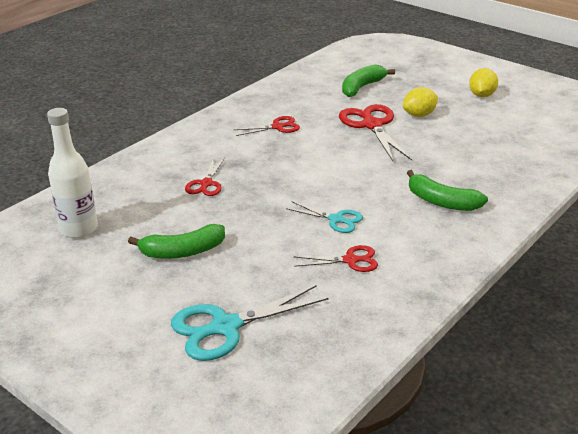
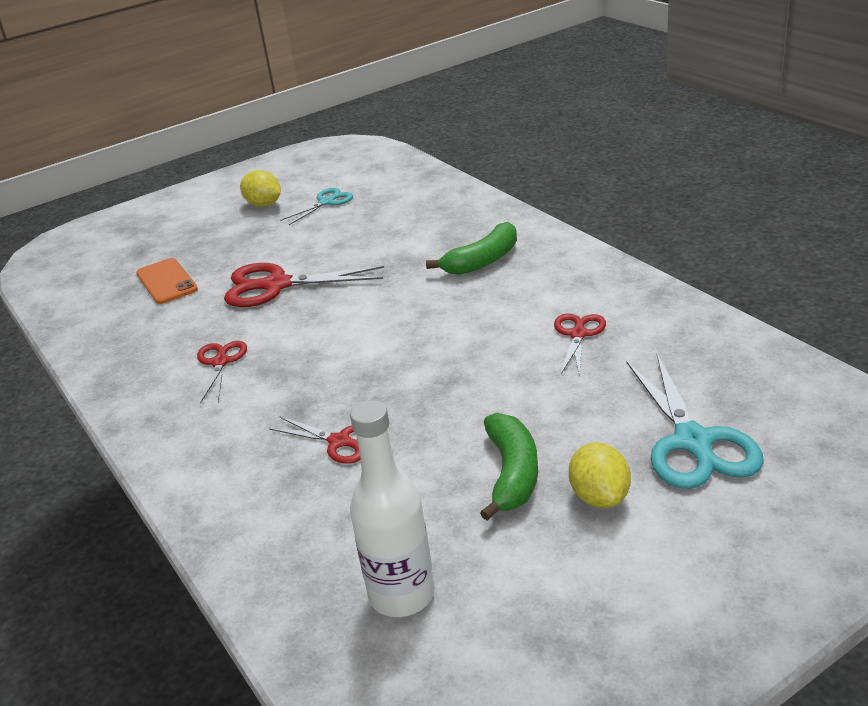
camera: 70 degrees left, 0 degrees up
turquoise scissors [286,201,363,233] -> turquoise scissors moved to [280,188,353,225]
green banana [342,65,395,97] -> orange phone [136,258,198,304]
yellow lemon [403,87,438,117] -> yellow lemon moved to [569,443,631,508]

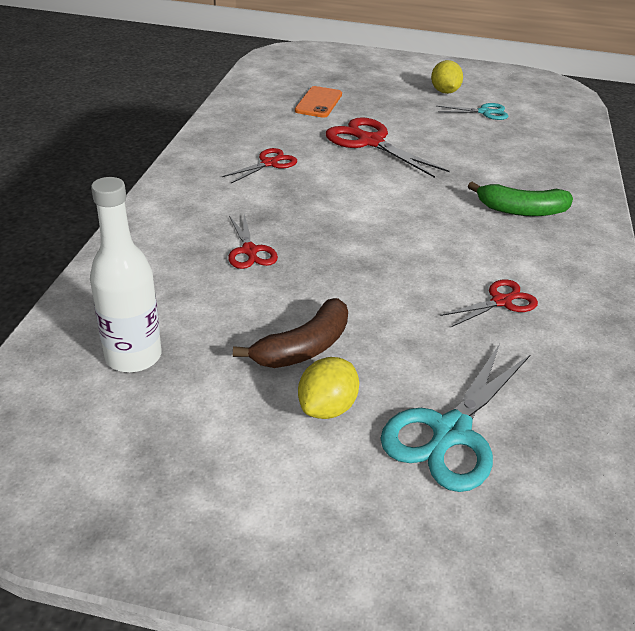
camera: 40 degrees right, 5 degrees up
green banana [480,413,538,521] -> brown banana [233,298,348,368]

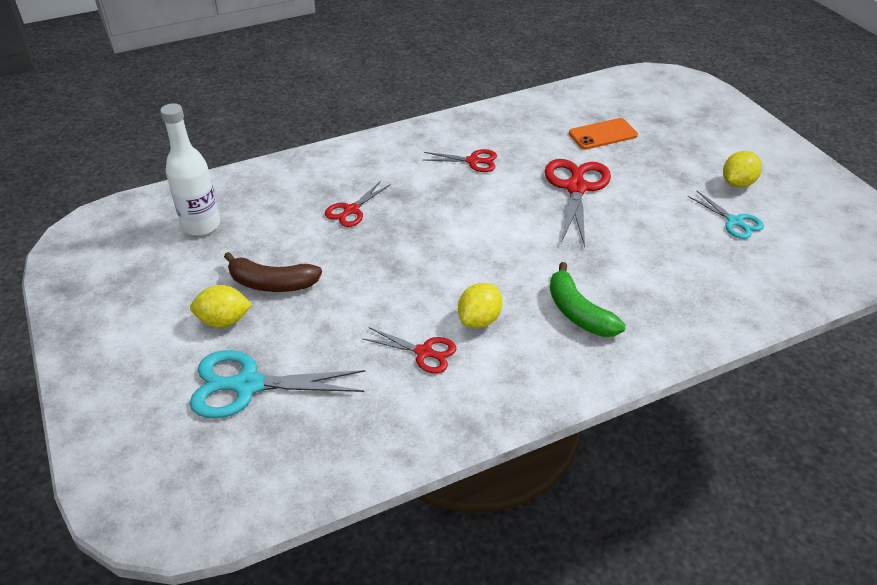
camera: 55 degrees right, 5 degrees up
none -> yellow lemon [458,283,503,328]

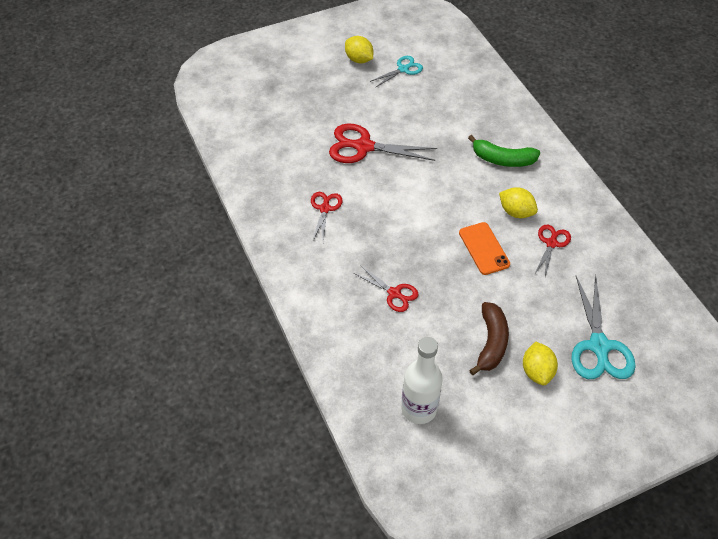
camera: 90 degrees left, 10 degrees up
green banana [550,262,625,337] -> green banana turned 45 degrees clockwise [468,135,540,167]
orange phone [569,118,638,150] -> orange phone moved to [459,222,510,275]

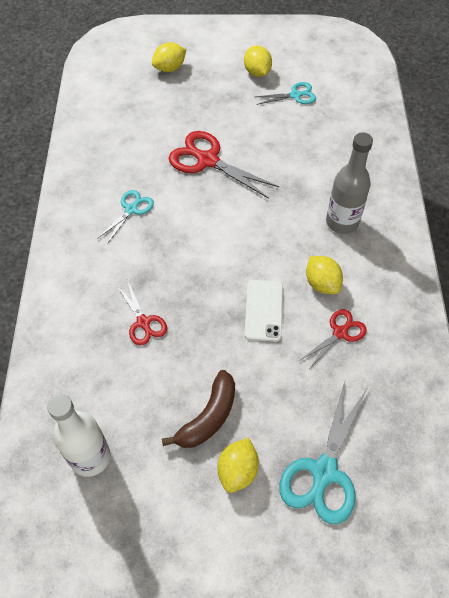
camera: 25 degrees right, 5 degrees up
red scissors [311,192,343,242] -> turquoise scissors [98,190,154,244]
orange phone [459,222,510,275] -> white phone [244,280,283,342]
green banana [468,135,540,167] -> grey bottle [326,132,373,234]
none -> yellow lemon [152,42,186,72]

